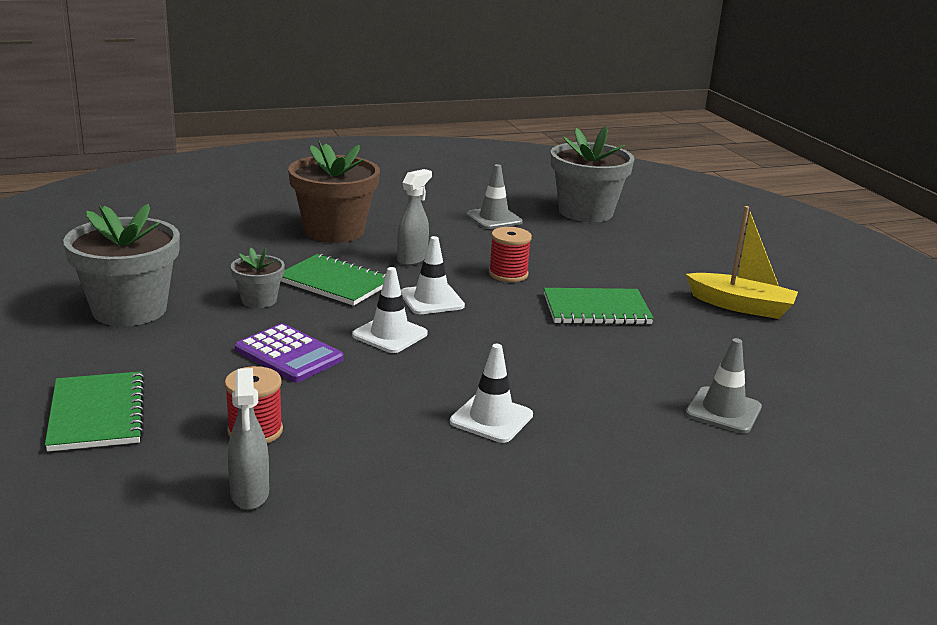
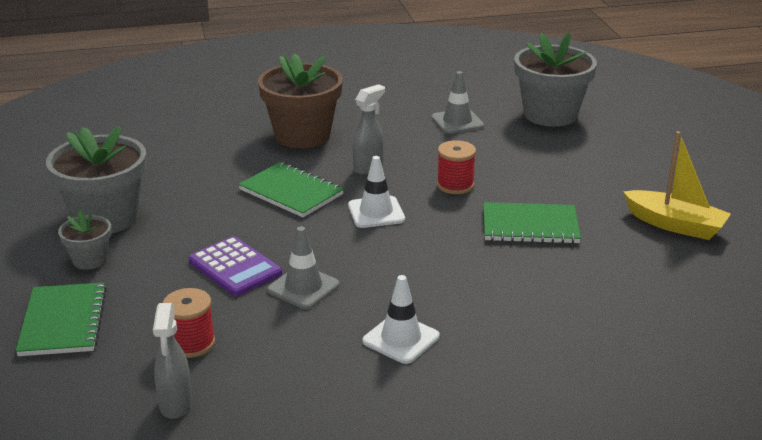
camera: 10 degrees right, 5 degrees up
grey flower pot [231,248,285,308] -> grey flower pot moved to [58,210,112,270]
white traffic cone [352,267,428,353] -> none
grey traffic cone [686,338,762,434] -> grey traffic cone moved to [267,226,340,309]

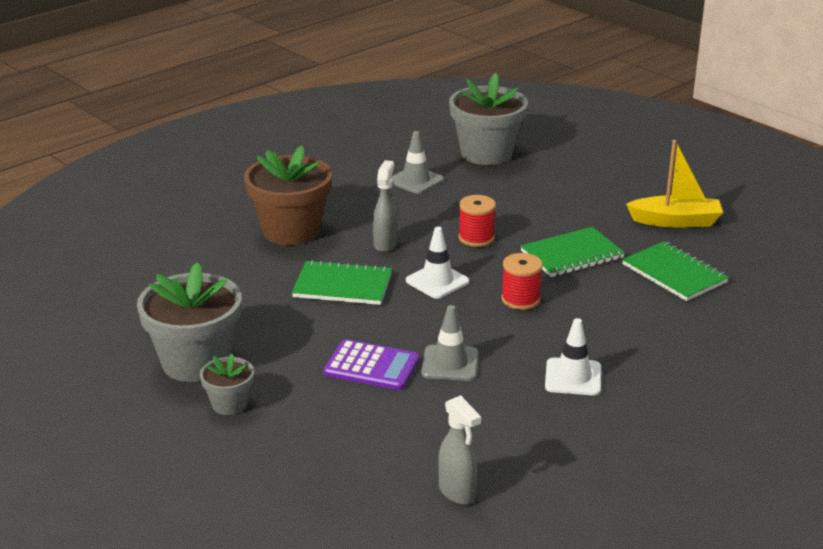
camera: 30 degrees left, 0 degrees up
green notebook [16,282,107,356] -> green notebook moved to [622,241,729,301]
red spool [163,288,215,358] -> red spool moved to [501,253,543,310]

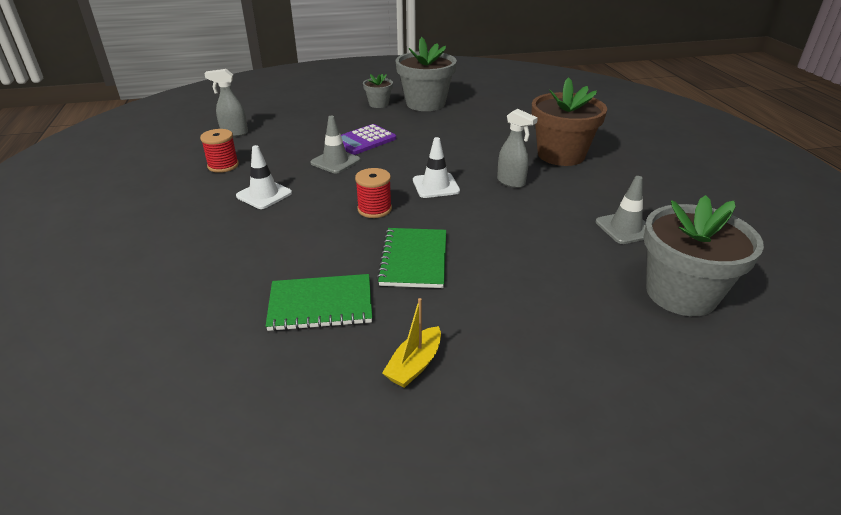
camera: 120 degrees right, 5 degrees up
green notebook [292,260,392,305] -> none
red spool [458,195,496,247] -> red spool moved to [200,129,239,173]
yellow boat [626,140,723,228] -> yellow boat [382,298,441,388], size x0.65

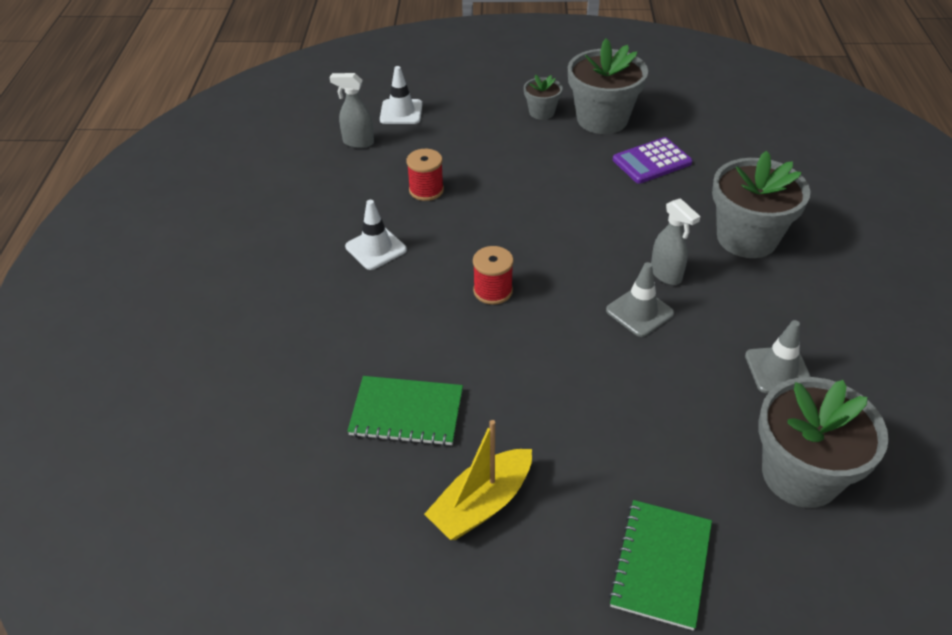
camera: 15 degrees right, 10 degrees up
red spool [200,129,239,173] -> red spool moved to [406,149,444,201]
grey traffic cone [310,116,360,174] -> grey traffic cone moved to [606,262,674,337]
purple calculator [341,124,396,155] -> purple calculator moved to [613,137,693,184]
green notebook [377,228,446,288] -> green notebook moved to [608,500,712,631]
yellow boat [382,298,441,388] -> yellow boat [424,420,532,540], size x1.53
white traffic cone [413,137,460,198] -> white traffic cone moved to [380,66,422,124]
brown flower pot [532,77,607,166] -> grey flower pot [712,151,810,258]

